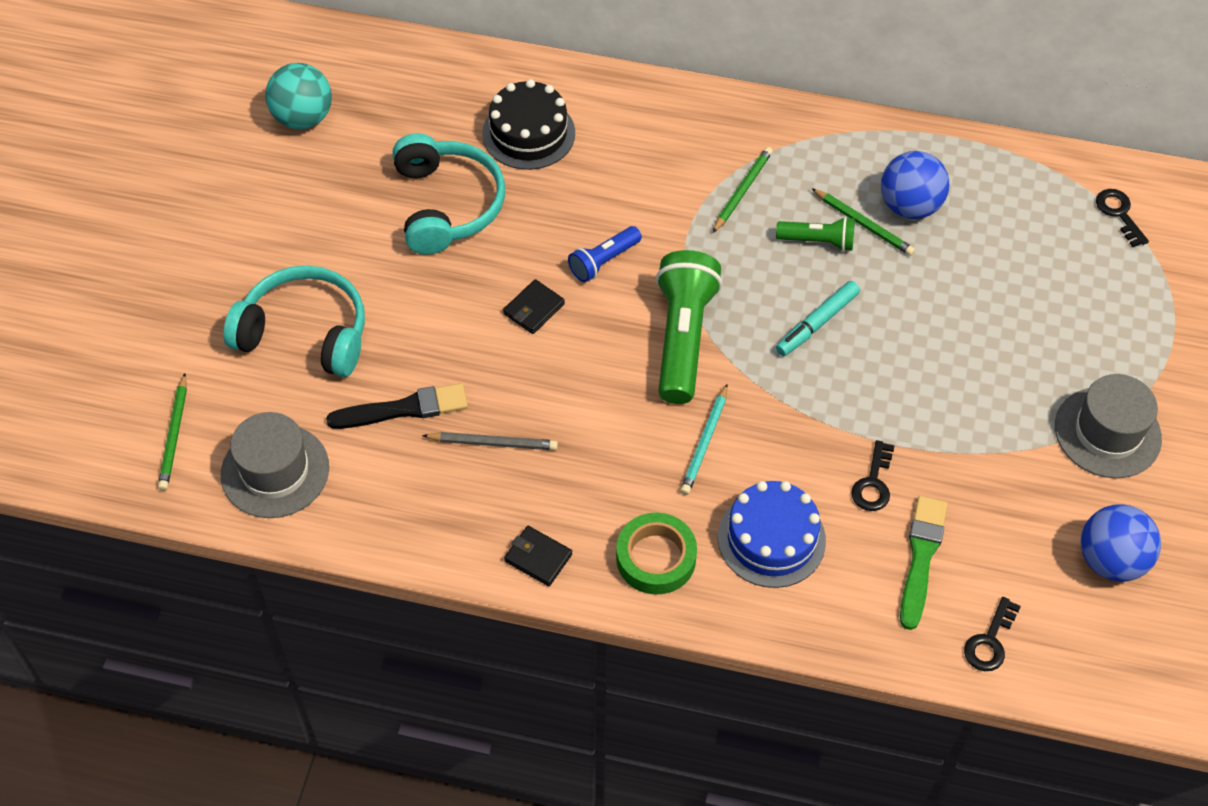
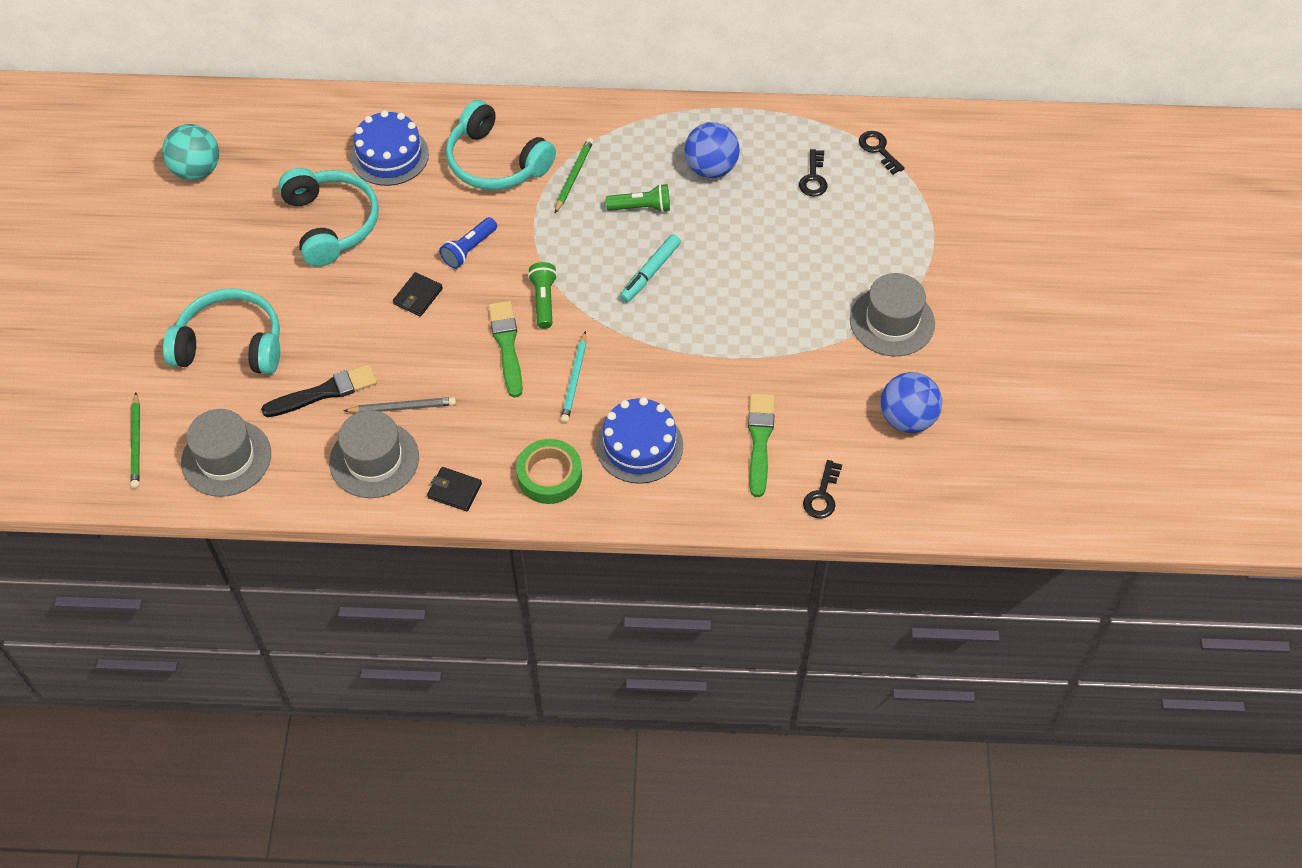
camera: 10 degrees left, 0 degrees up
black cake [482,79,575,170] -> blue cake [351,110,429,186]
green flashlight [656,250,722,404] -> green flashlight [528,262,557,329], size x0.54
green pencil [811,188,915,256] -> none
black key [851,440,895,511] -> black key moved to [799,149,827,197]
none -> grey hat [329,410,419,498]
none -> turquoise headphones [446,100,556,190]
none -> green brush [488,301,523,398]

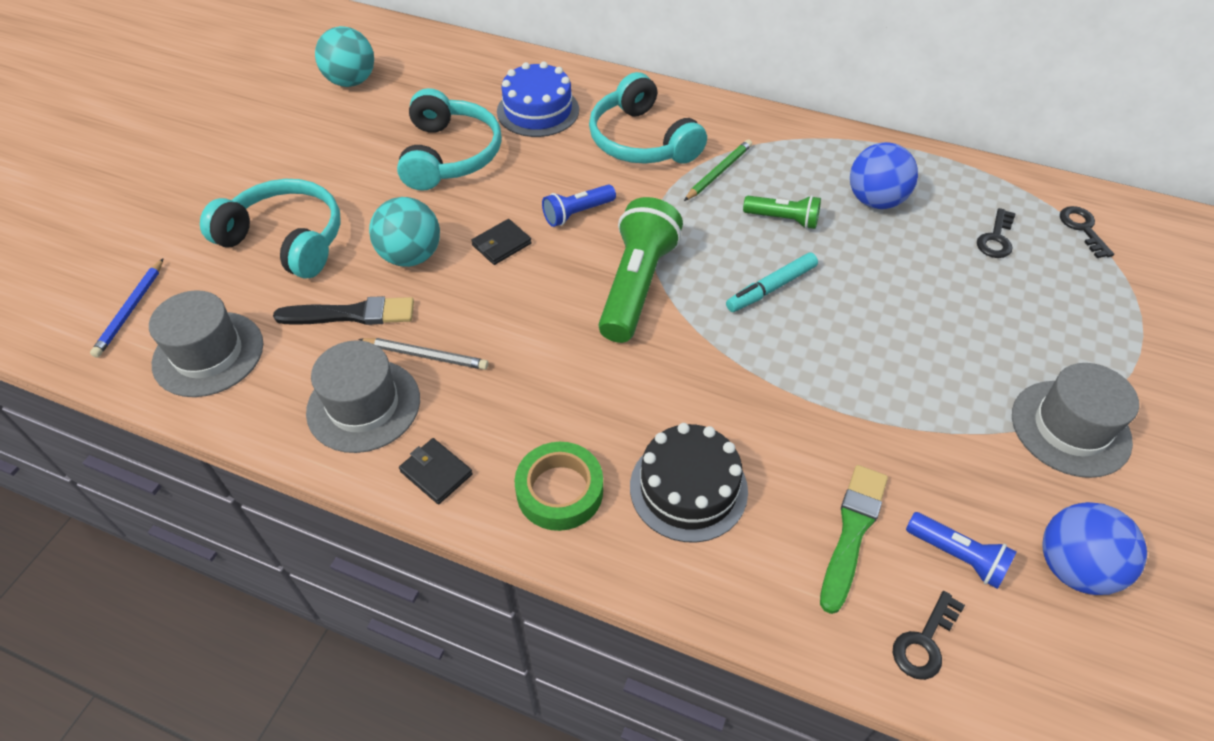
camera: 20 degrees right, 5 degrees down
green pencil [131,393,140,489] -> blue pencil [90,258,164,358]
green brush [488,301,523,398] -> none
green flashlight [528,262,557,329] -> green flashlight [598,197,683,343], size x1.87
turquoise pencil [561,331,586,423] -> none
blue cake [596,397,683,484] -> black cake [630,423,748,543]
none -> turquoise ball [369,197,440,267]
none -> blue flashlight [906,512,1017,589]

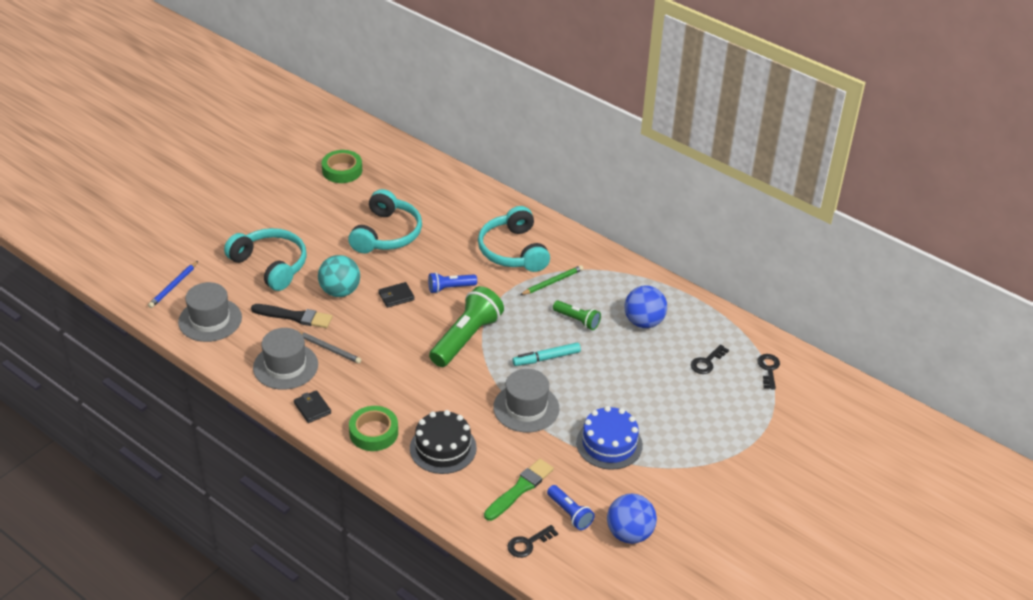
camera: 15 degrees right, 10 degrees down
turquoise ball [315,26,374,87] -> green tape [322,150,362,183]
blue cake [497,61,579,137] -> blue cake moved to [576,406,643,470]
grey hat [1012,363,1139,478] -> grey hat moved to [493,369,559,433]

